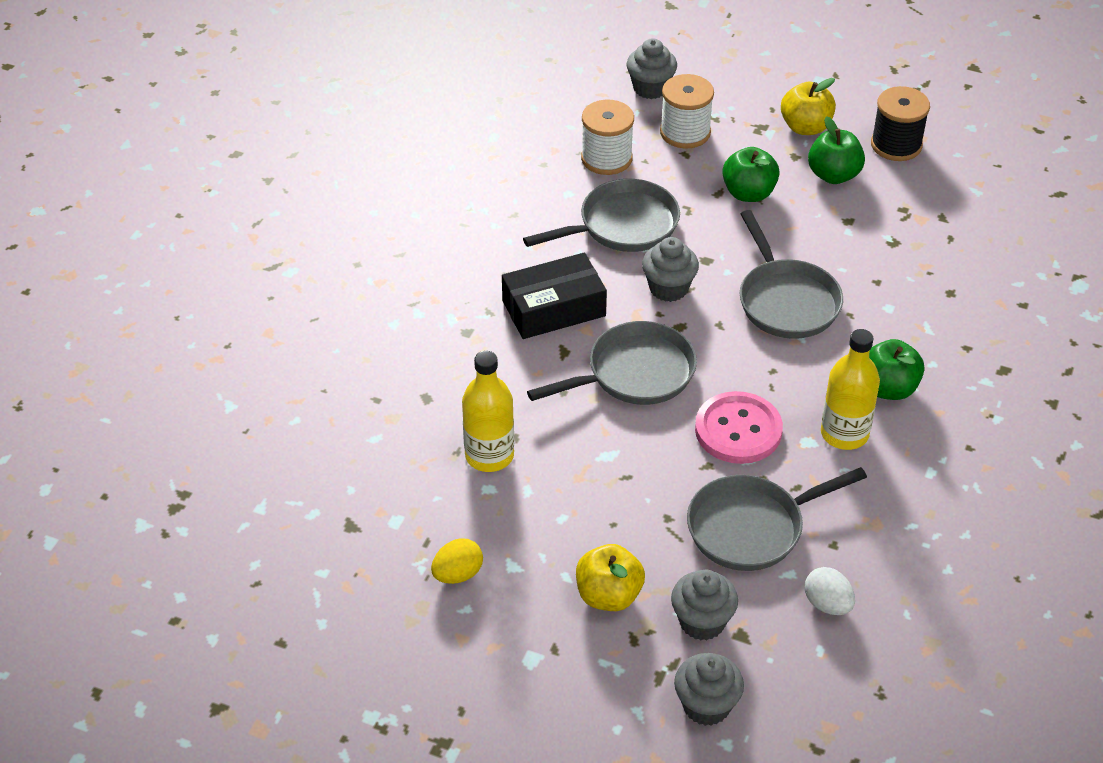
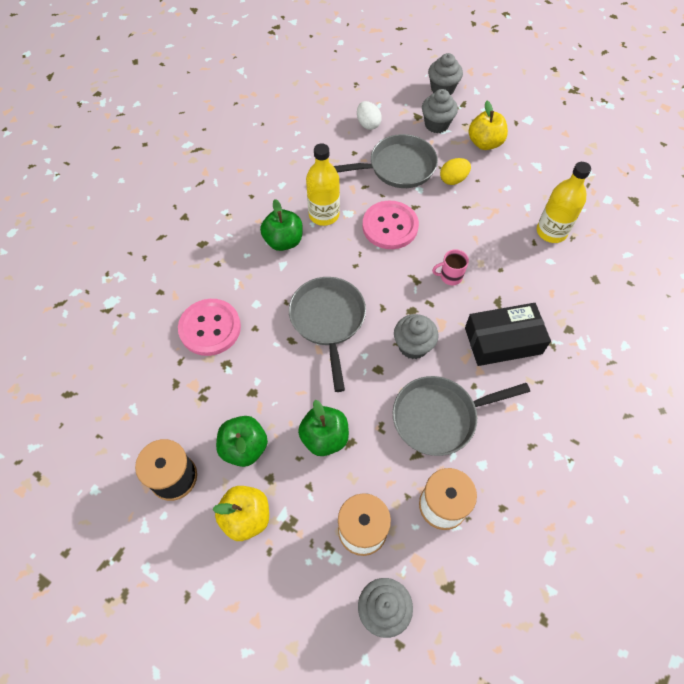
camera: 170 degrees left, 15 degrees up
yellow egg [431,538,483,584] -> yellow egg moved to [440,158,471,185]
grey pan [527,321,697,405] -> pink mug [432,249,469,285]
none -> pink button [178,299,241,356]

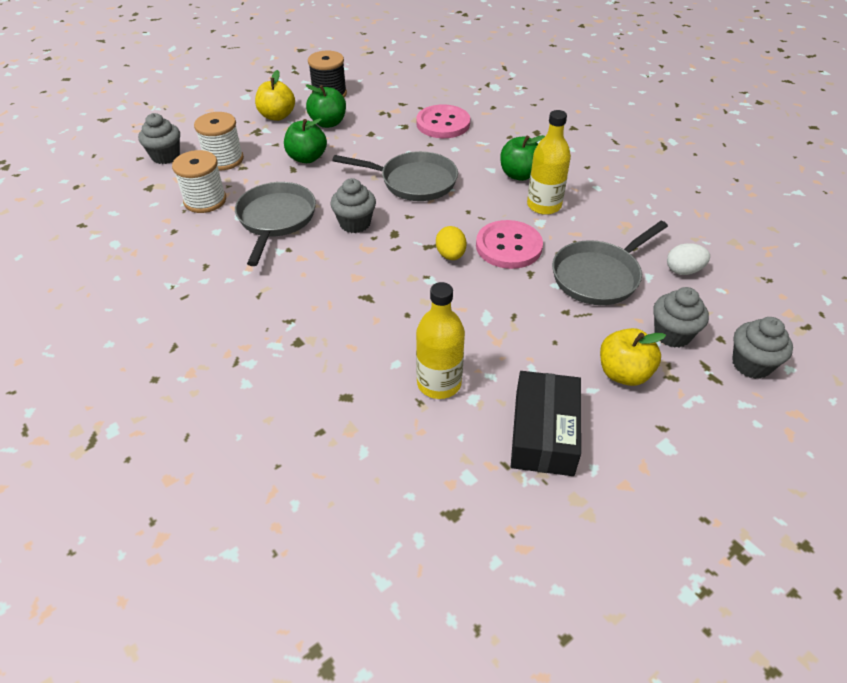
camera: 110 degrees right, 15 degrees down
grey pan [334,134,438,188] -> grey pan turned 45 degrees clockwise [552,221,668,305]
pink mug [432,249,469,285] -> none
yellow egg [440,158,471,185] -> yellow egg moved to [436,226,466,260]
black box [465,303,551,366] -> black box moved to [511,371,581,476]

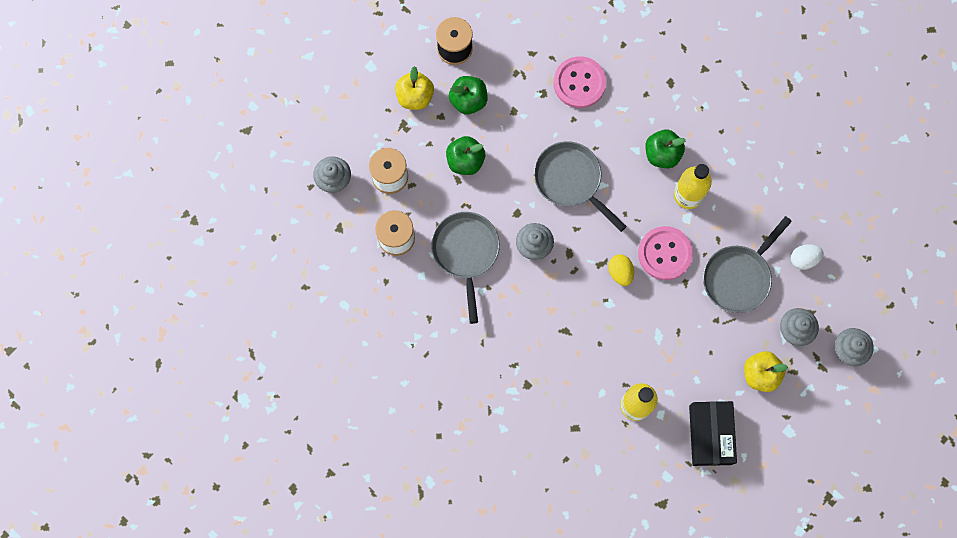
camera: 10 degrees left, 30 degrees up
grey pan [332,151,458,201] -> grey pan turned 135 degrees counterclockwise [534,141,627,232]

